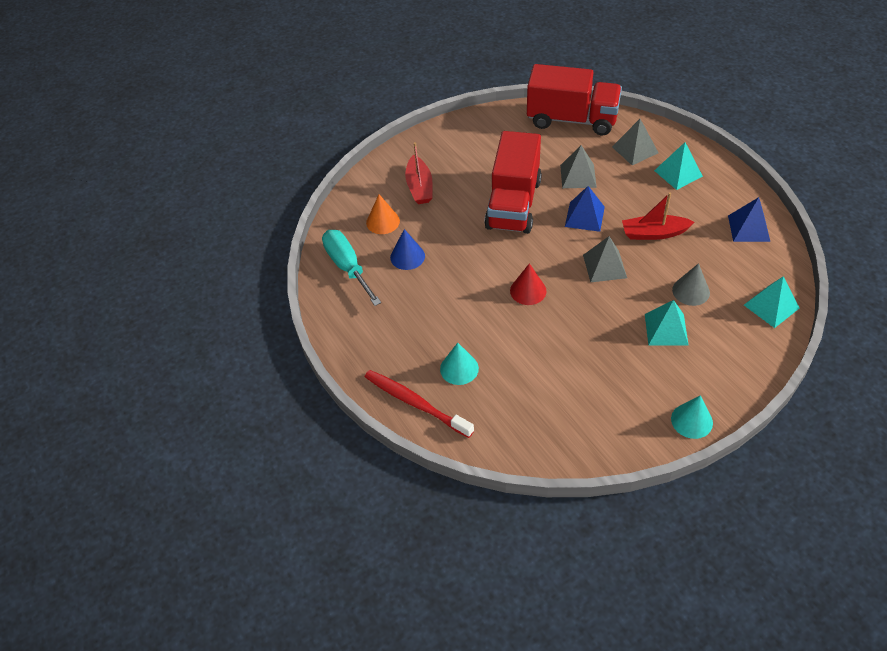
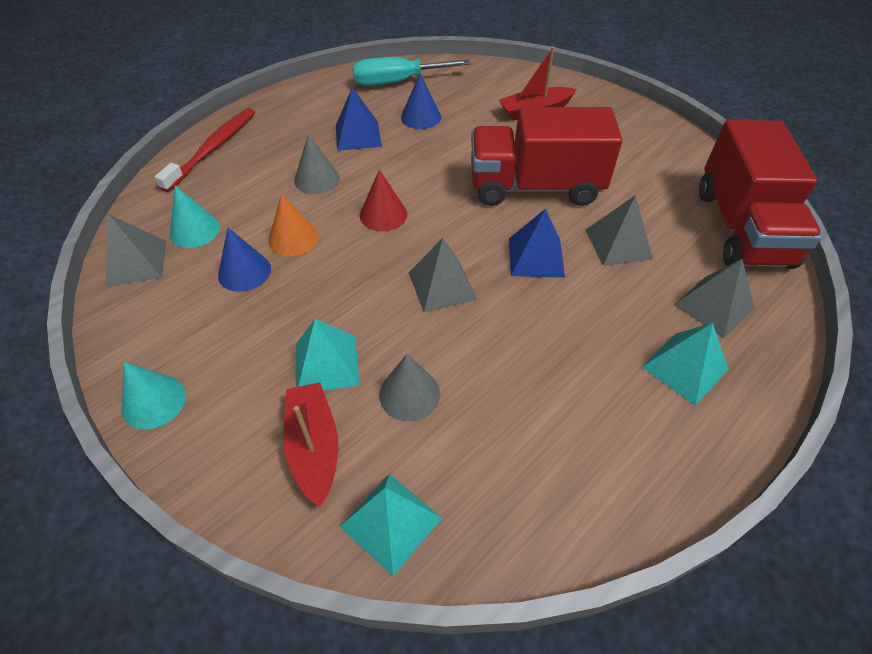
camera: 75 degrees right, 0 degrees up
turquoise screwdriver [322,230,381,306] -> turquoise screwdriver turned 150 degrees counterclockwise [352,57,471,86]
orange cone [366,194,400,234] -> orange cone moved to [268,193,318,256]
turquoise cone [440,343,479,385] -> turquoise cone moved to [170,185,220,248]
red boat [622,192,694,240] -> red boat moved to [283,382,338,507]
blue pyramid [728,197,770,242] -> blue pyramid moved to [336,87,382,151]
none -> grey pyramid [105,214,166,286]
none -> blue cone [218,228,271,292]
none -> grey cone [294,135,340,194]

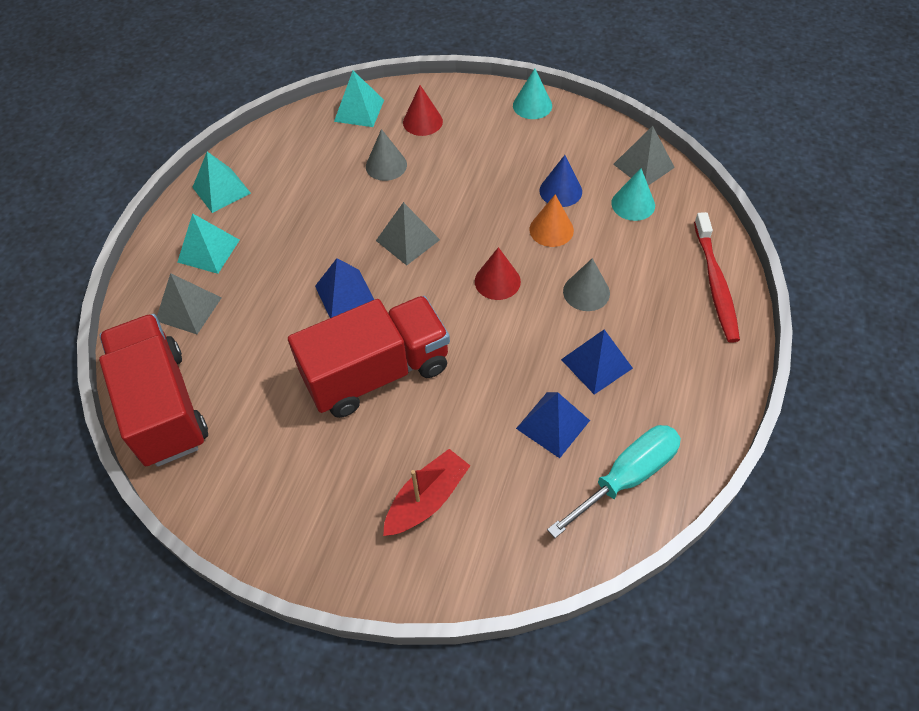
camera: 155 degrees right, 5 degrees up
red boat [283,382,338,507] -> red cone [403,85,443,136]
turquoise pyramid [296,319,360,390] -> turquoise pyramid moved to [192,152,251,213]
blue cone [401,73,441,129] -> blue pyramid [516,392,590,458]
grey pyramid [586,195,653,266] -> none

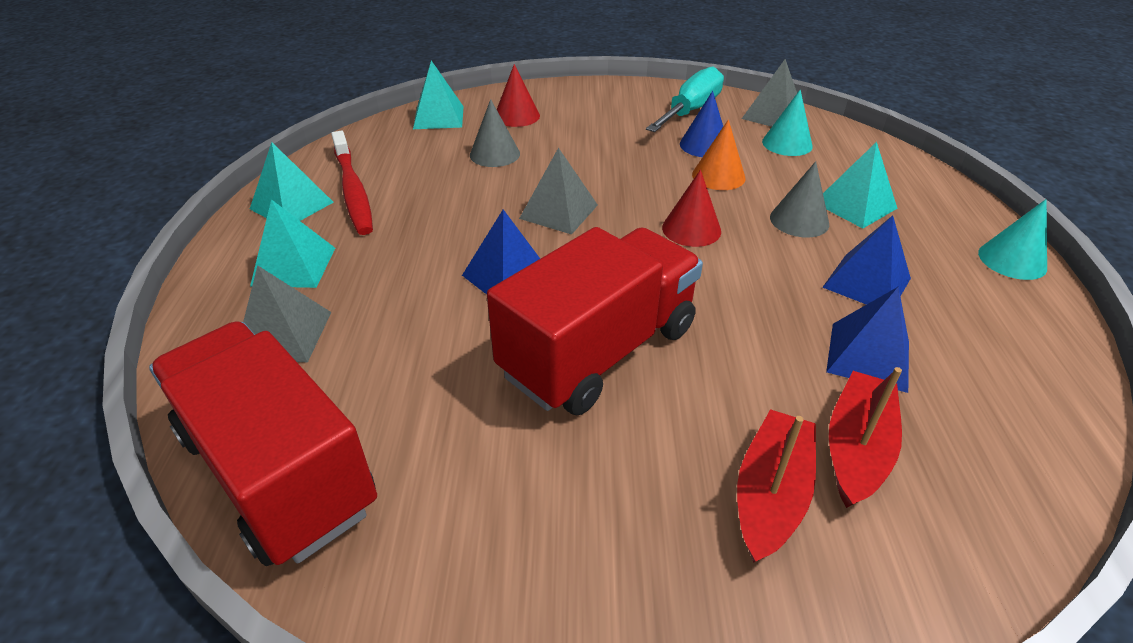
camera: 20 degrees left, 15 degrees down
turquoise cone [513,68,552,119] -> turquoise cone moved to [978,199,1047,280]
turquoise screwdriver [547,425,681,538] -> turquoise screwdriver moved to [646,66,724,132]
red toothbrush [694,212,740,343] -> red toothbrush moved to [331,131,373,235]
none -> turquoise pyramid [823,142,898,228]
none -> red boat [829,367,902,508]

